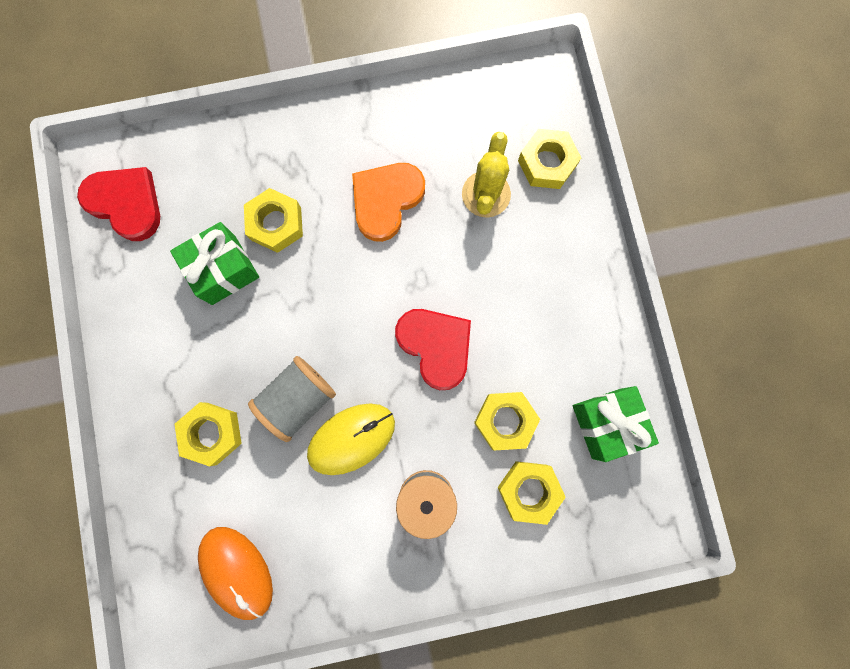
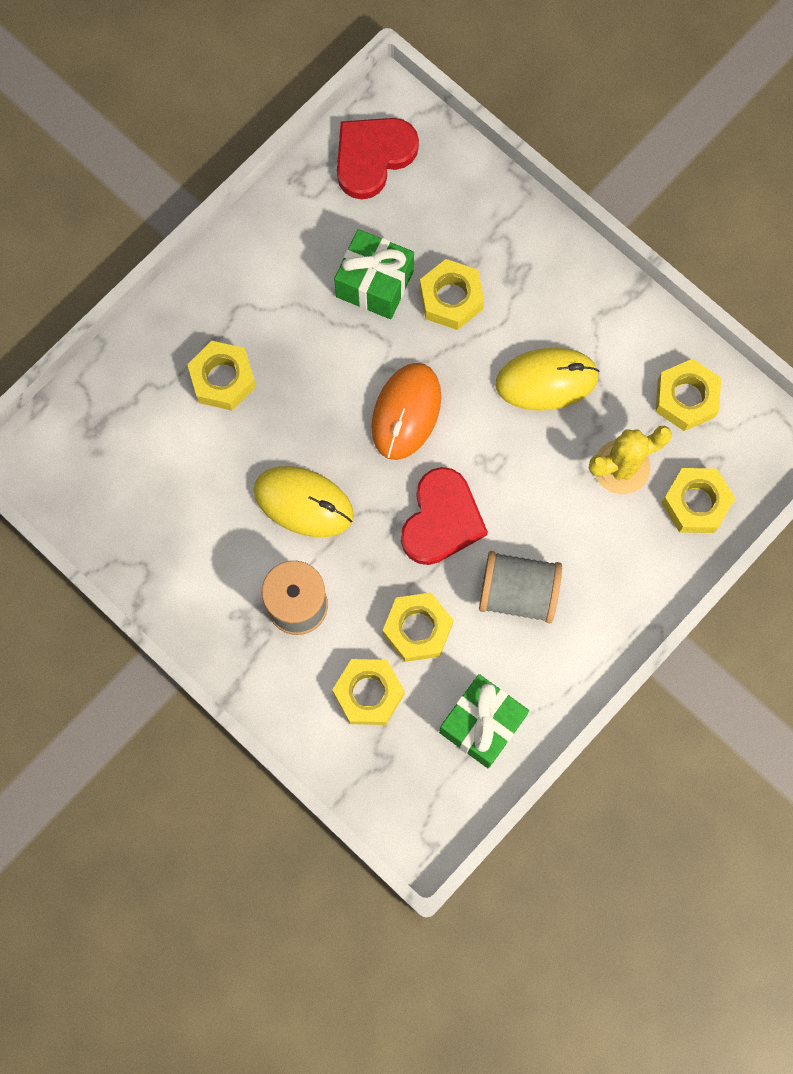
camera: 55 degrees right, 5 degrees down
red heart [77,167,160,241] -> red heart turned 135 degrees counterclockwise [337,118,419,199]
orange mouse [198,527,273,620] -> orange mouse moved to [371,363,441,460]
grey spool [248,356,336,442] -> grey spool moved to [479,551,562,623]
orange heart [352,163,425,242] -> yellow mouse [495,348,599,411]
none -> yellow nut [656,359,721,431]

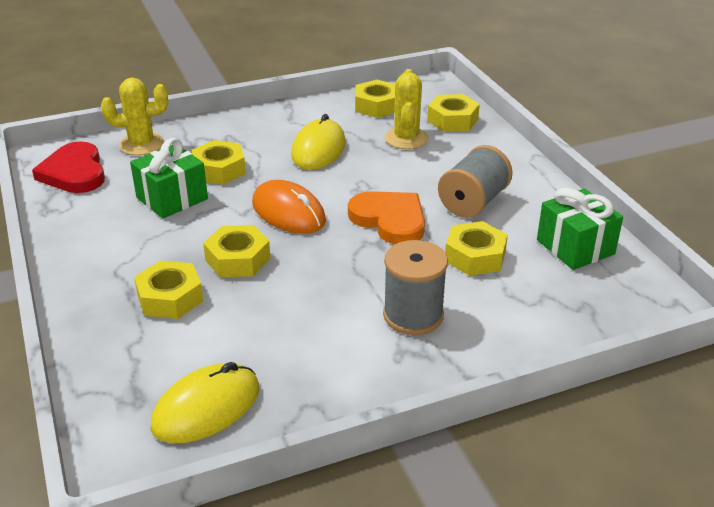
camera: 65 degrees left, 40 degrees down
yellow mouse [253,466,354,537] -> yellow mouse moved to [150,362,259,443]
yellow nut [332,659,405,725] -> yellow nut moved to [203,225,270,278]
red heart [401,467,488,565] -> orange heart [348,191,425,244]
none -> yellow cactus [101,77,168,155]

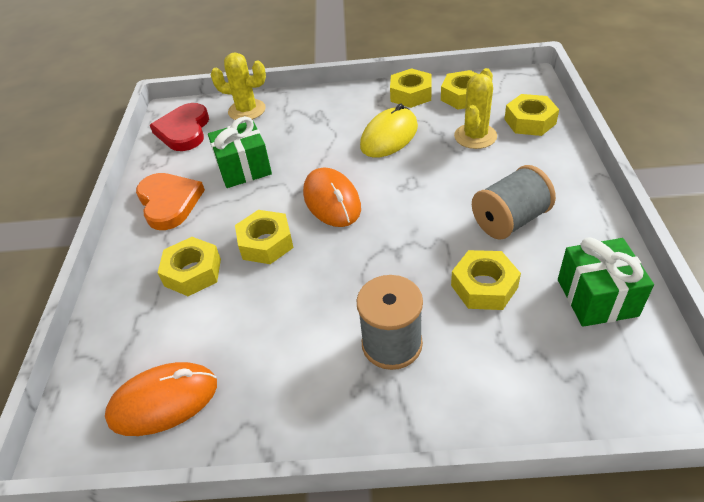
camera: 25 degrees right, 10 degrees up
yellow mouse [150,362,259,443] -> orange mouse [105,362,217,436]
yellow nut [192,140,246,185] -> yellow nut moved to [390,68,432,108]
orange heart [348,191,425,244] -> orange heart moved to [136,173,205,230]

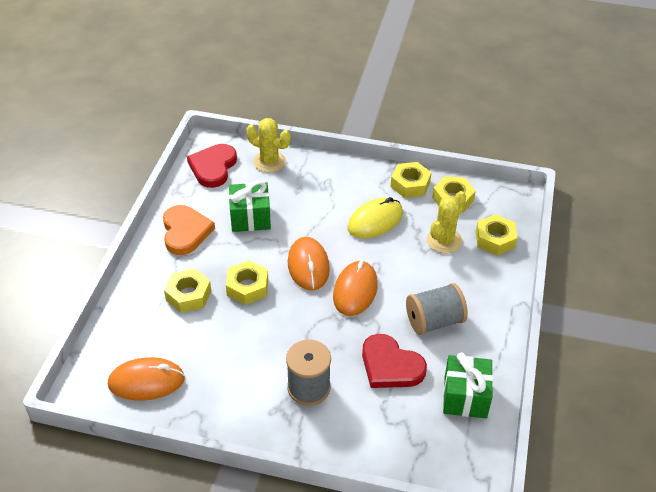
camera: 10 degrees right, 0 degrees up
yellow nut [451,250,521,310] -> red heart [362,334,427,388]
none -> orange mouse [333,260,378,316]

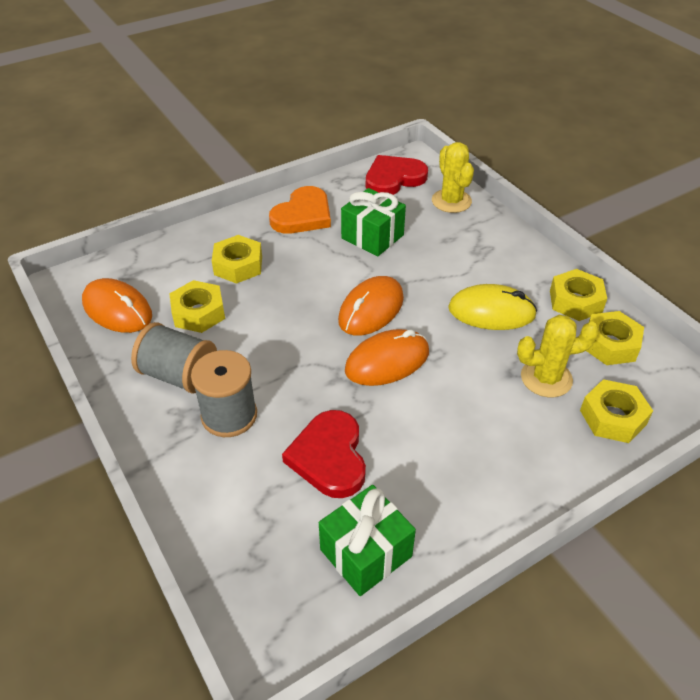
camera: 45 degrees right, 0 degrees up
yellow nut [226,260,268,305] -> yellow nut moved to [169,280,225,333]
grey spool [406,283,468,335] -> grey spool moved to [131,322,217,394]

